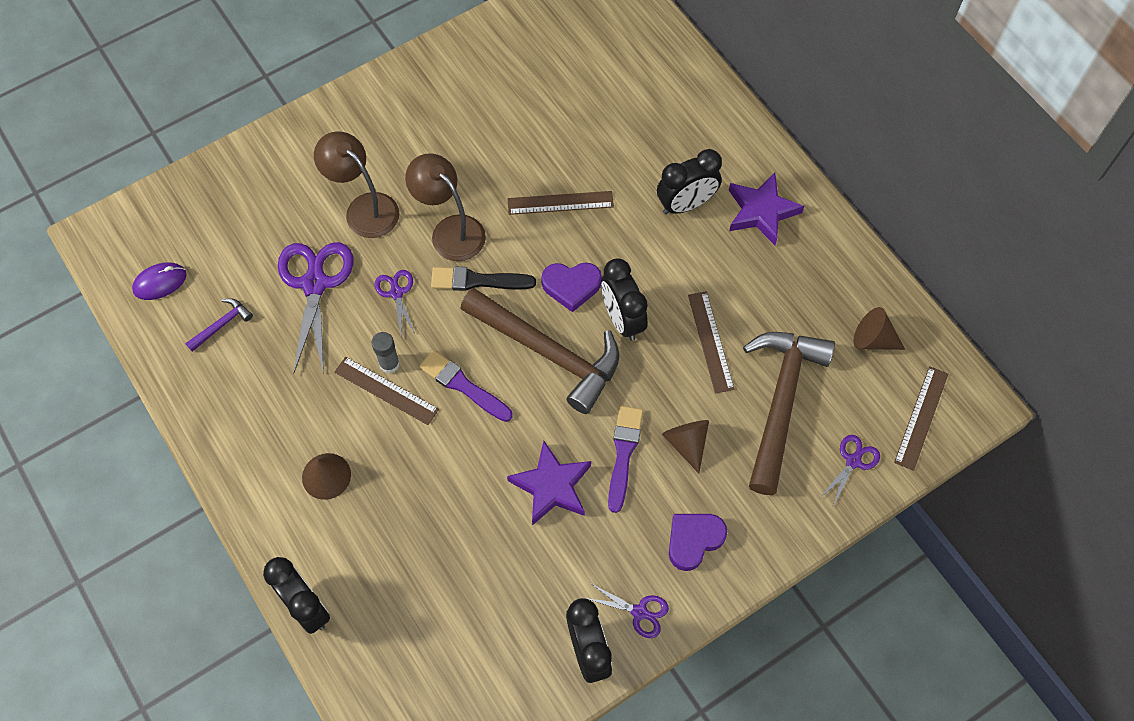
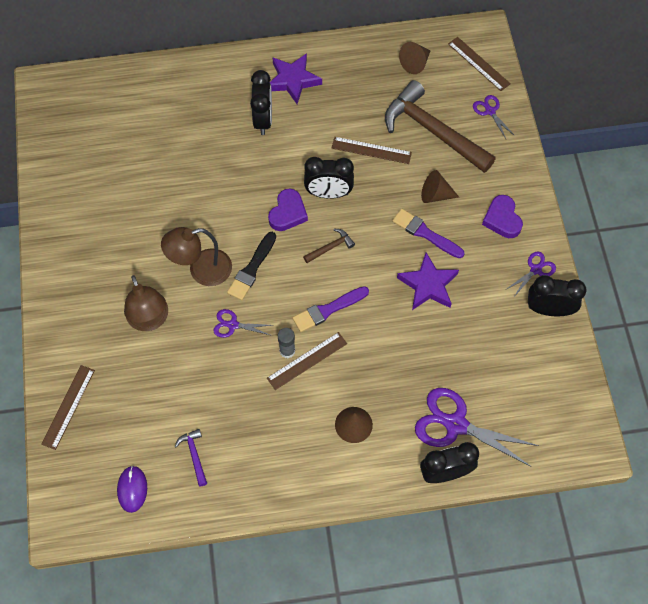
camera: 65 degrees left, 0 degrees up
purple scissors [278,242,353,374] -> purple scissors moved to [415,388,539,467]
brown lamp [314,131,399,238] -> brown lamp turned 90 degrees counterclockwise [124,275,168,331]
brown hammer [460,288,620,414] -> brown hammer [303,229,355,263], size x0.41
brown ruler [508,191,614,215] -> brown ruler moved to [41,365,95,450]

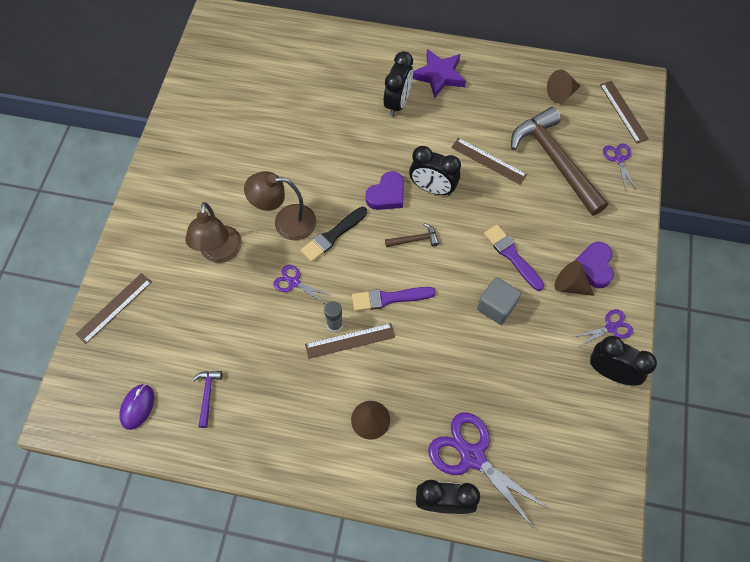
camera: 20 degrees right, 0 degrees up
purple star [397,252,459,310] -> grey cube [477,277,521,325]
brown cone [421,170,459,203] -> brown cone moved to [554,261,594,296]

